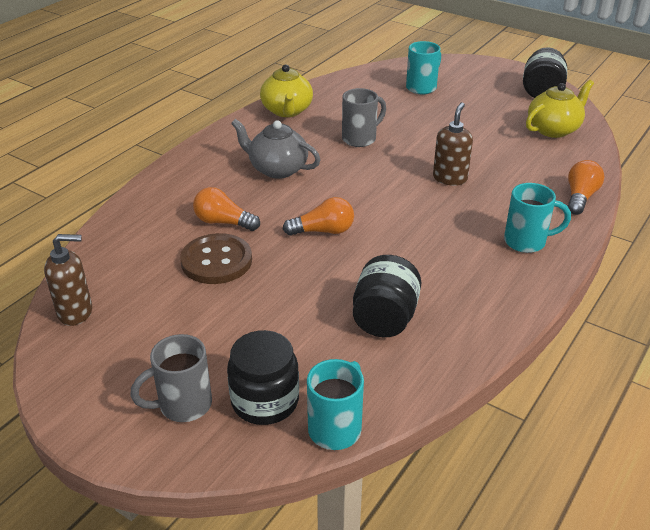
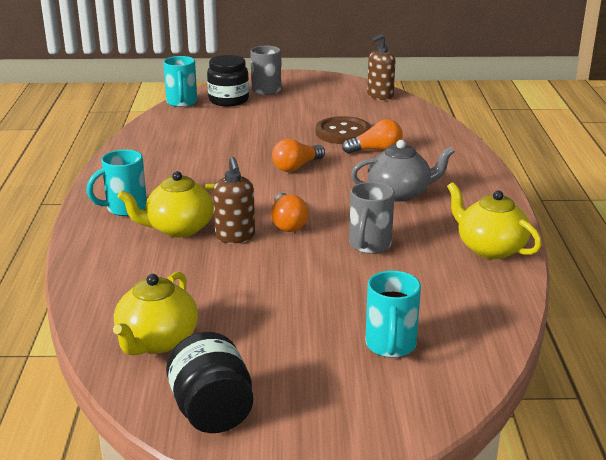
camera: 145 degrees right, 10 degrees down
black jar [353,255,421,337] -> none
orange light bulb [568,160,604,215] -> orange light bulb moved to [271,193,309,232]
none -> yellow teapot [117,171,215,237]

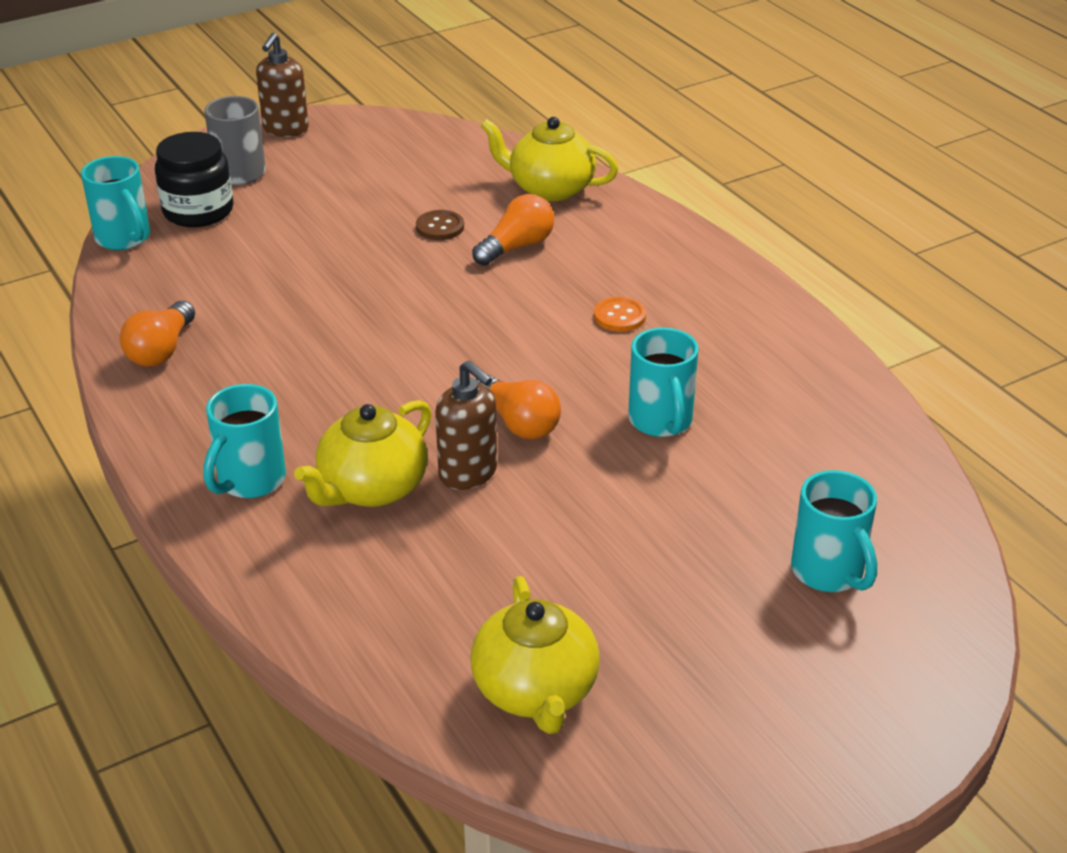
camera: 30 degrees left, 10 degrees up
black jar [166,332,254,433] -> none
orange light bulb [272,139,325,172] -> orange light bulb moved to [120,301,195,367]
brown button [316,116,371,144] -> brown button [416,210,464,240], size x0.53
grey mug [349,182,395,254] -> turquoise mug [628,327,699,437]
grey teapot [351,140,455,202] -> orange button [594,297,646,332]
brown soap dispenser [367,34,395,100] -> brown soap dispenser moved to [256,33,309,137]
yellow teapot [447,182,542,259] -> yellow teapot moved to [481,117,618,201]

